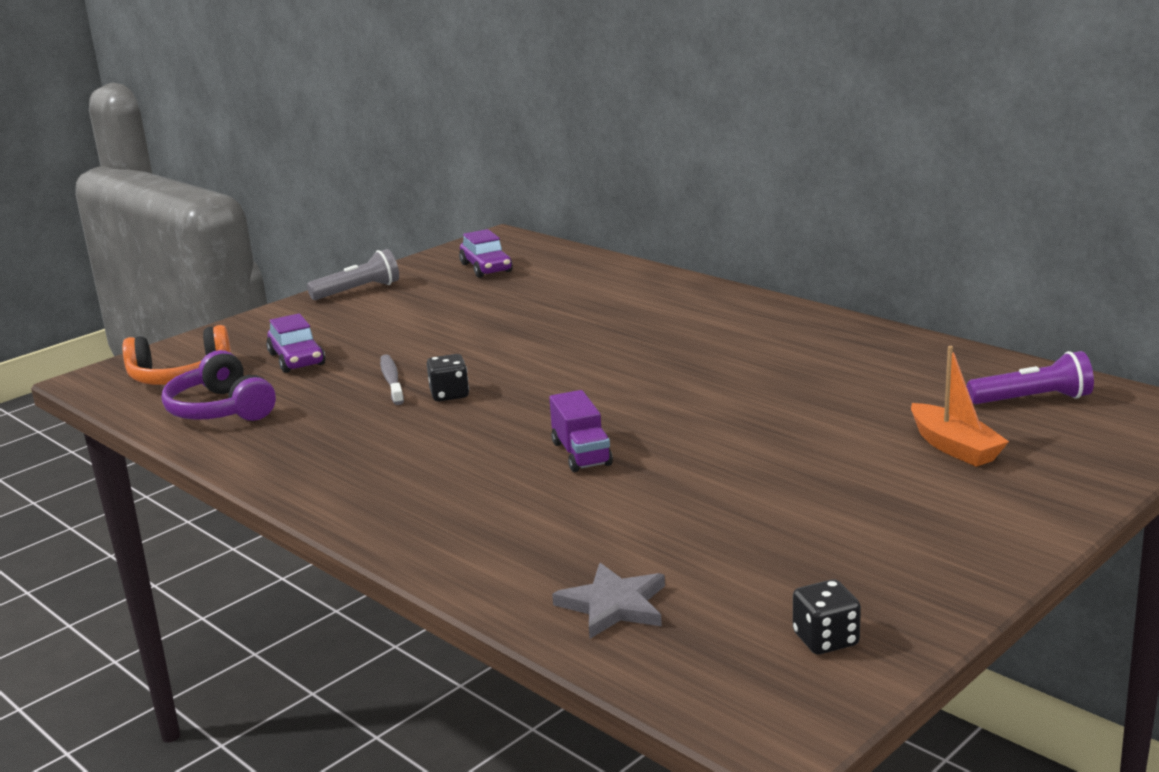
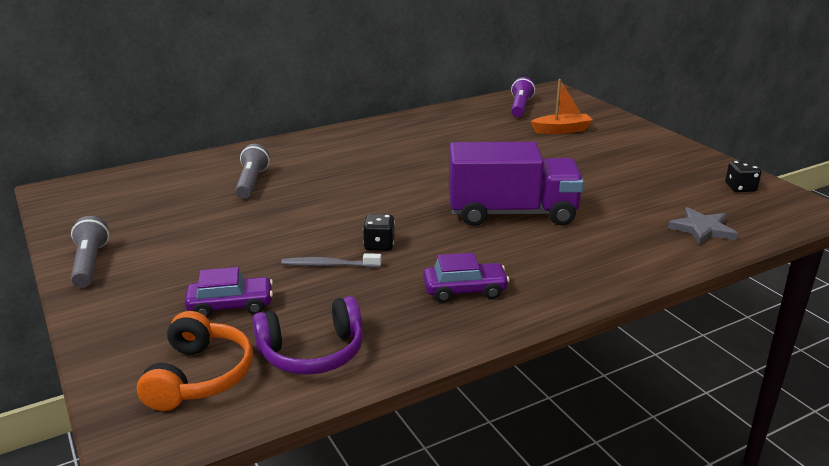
camera: 75 degrees left, 5 degrees up
purple car [459,229,513,278] -> purple car moved to [423,253,510,303]
purple truck [549,390,613,472] -> purple truck [449,142,584,226], size x2.10
none -> grey flashlight [235,144,270,199]

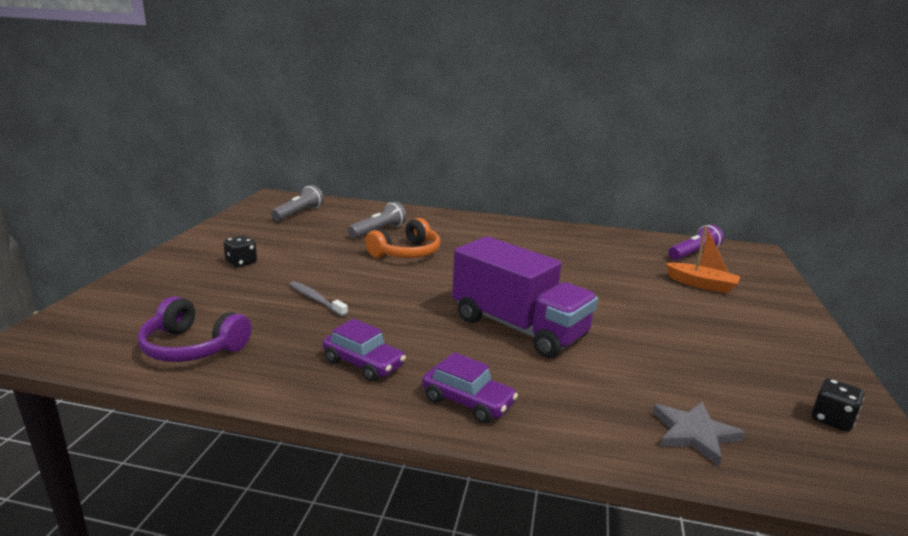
camera: 40 degrees right, 5 degrees down
grey flashlight [71,216,109,288] -> grey flashlight moved to [271,185,324,221]
orange headphones [137,311,253,411] -> orange headphones moved to [365,218,440,258]
purple car [185,267,273,318] -> purple car moved to [422,352,518,423]
black dice [363,214,395,251] -> black dice moved to [223,235,257,267]

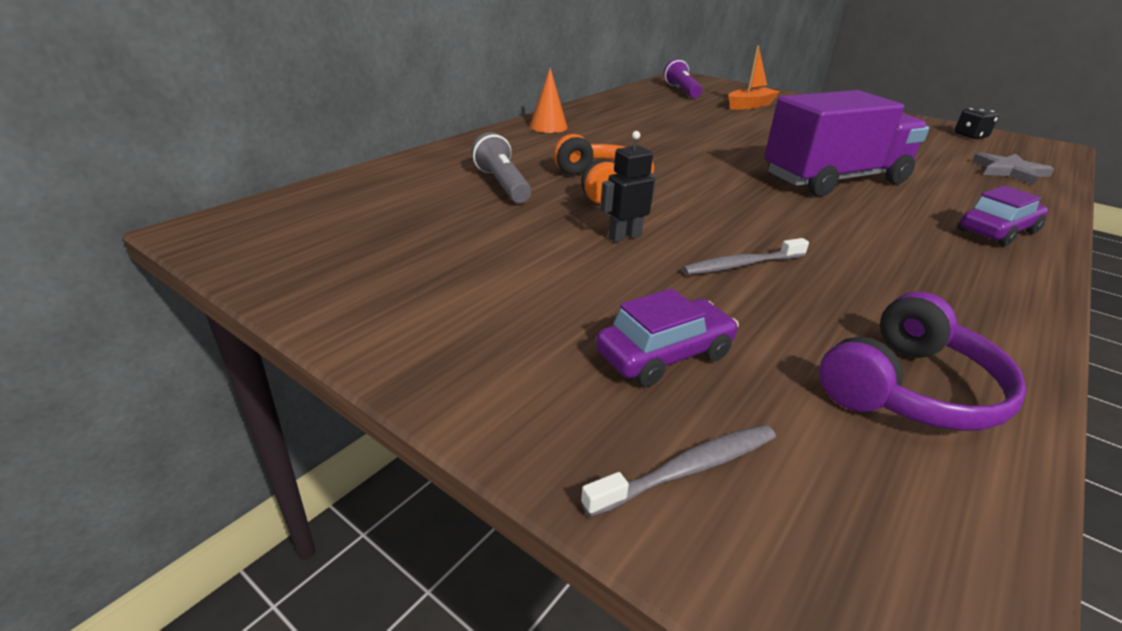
camera: 65 degrees left, 10 degrees up
black dice [223,235,257,267] -> none
grey flashlight [271,185,324,221] -> none
purple car [323,319,406,382] -> purple car moved to [596,289,739,387]
none -> orange cone [530,68,567,133]
none -> grey toothbrush [581,424,776,517]
none -> black robot [600,131,656,243]

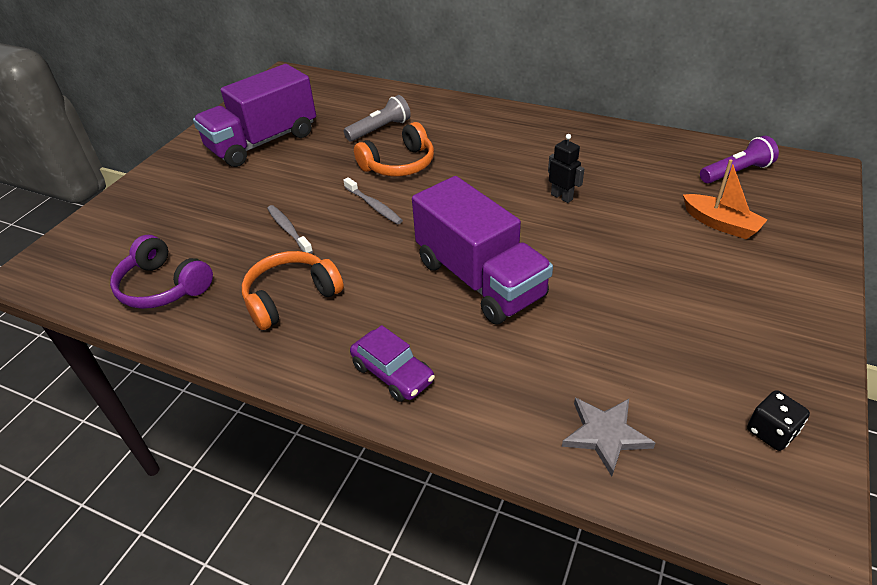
camera: 80 degrees right, 10 degrees up
orange cone [530,68,567,133] -> none
grey toothbrush [581,424,776,517] -> grey toothbrush moved to [343,177,403,224]
purple car [596,289,739,387] -> none
black robot [600,131,656,243] -> black robot moved to [548,134,584,203]
none -> purple truck [193,64,316,167]
none -> orange headphones [242,251,344,330]

